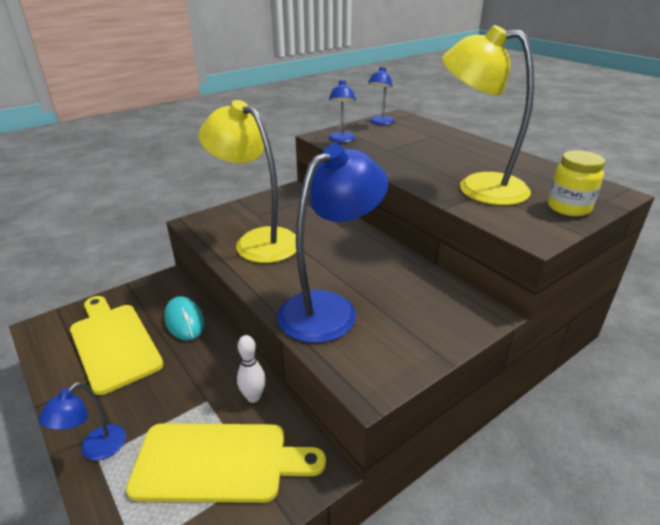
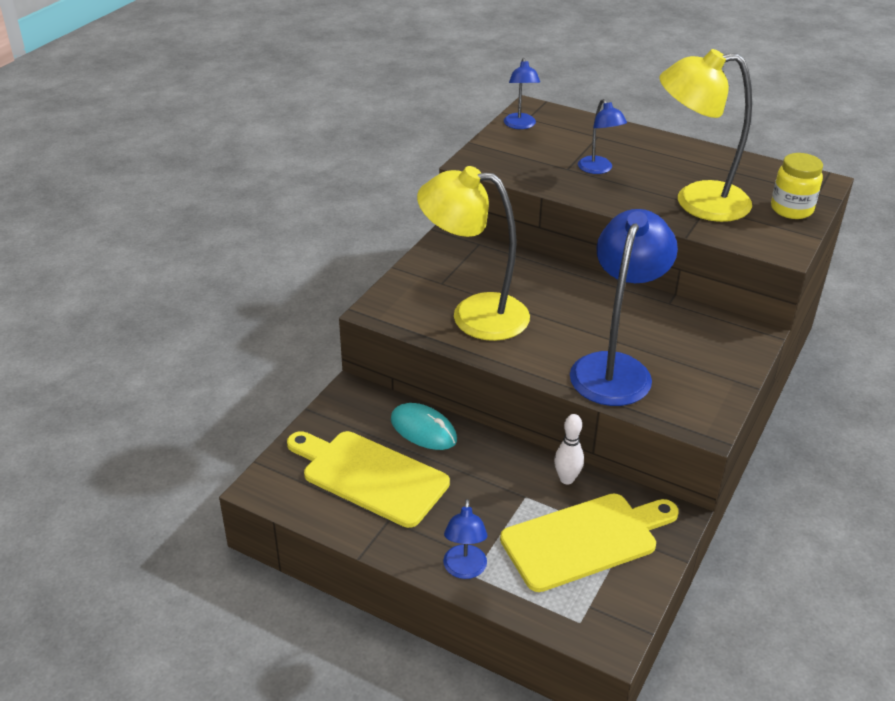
camera: 25 degrees left, 5 degrees up
blue lamp [329,79,356,143] -> blue lamp moved to [578,99,627,174]

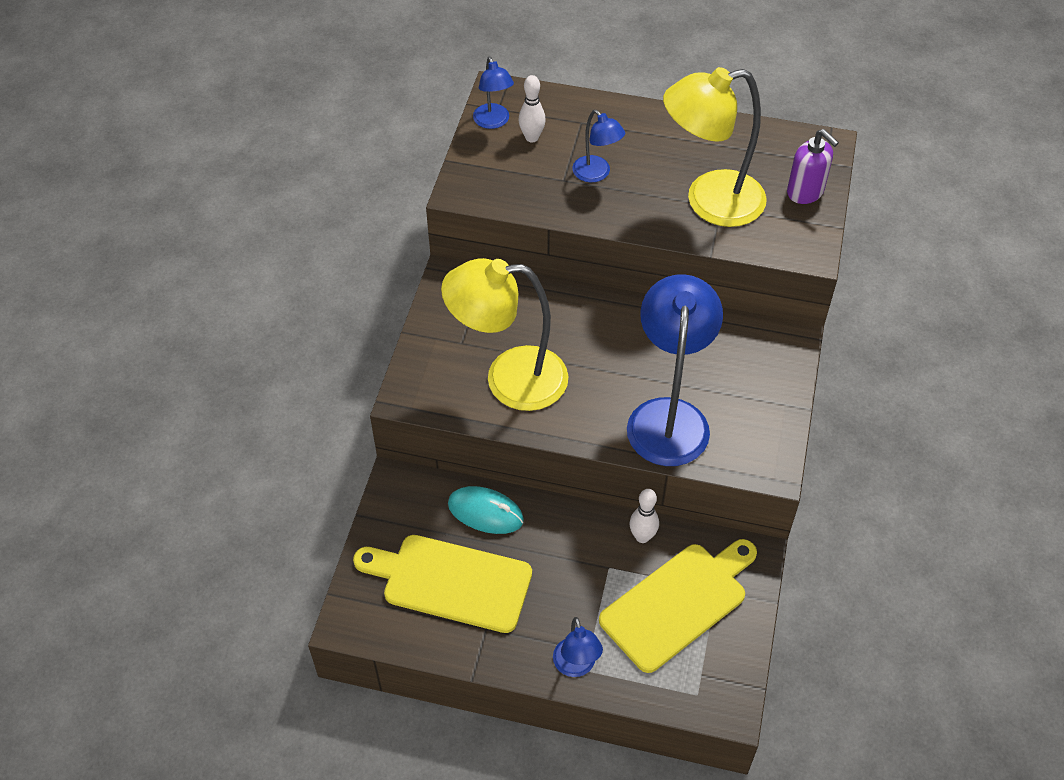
camera: 15 degrees left, 15 degrees up
yellow jar [771,153,823,219] -> purple soap dispenser [787,129,839,204]
none -> white bowling pin [519,75,546,142]

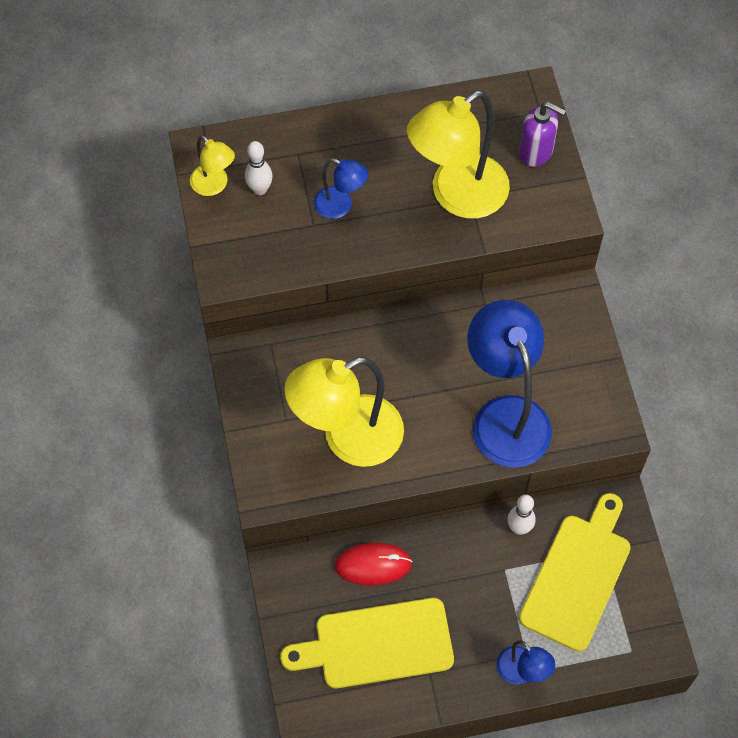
camera: 25 degrees left, 10 degrees up
turquoise mouse [448,486,524,534] -> red mouse [335,543,412,586]
blue lamp [473,57,514,129] -> yellow lamp [190,135,235,196]

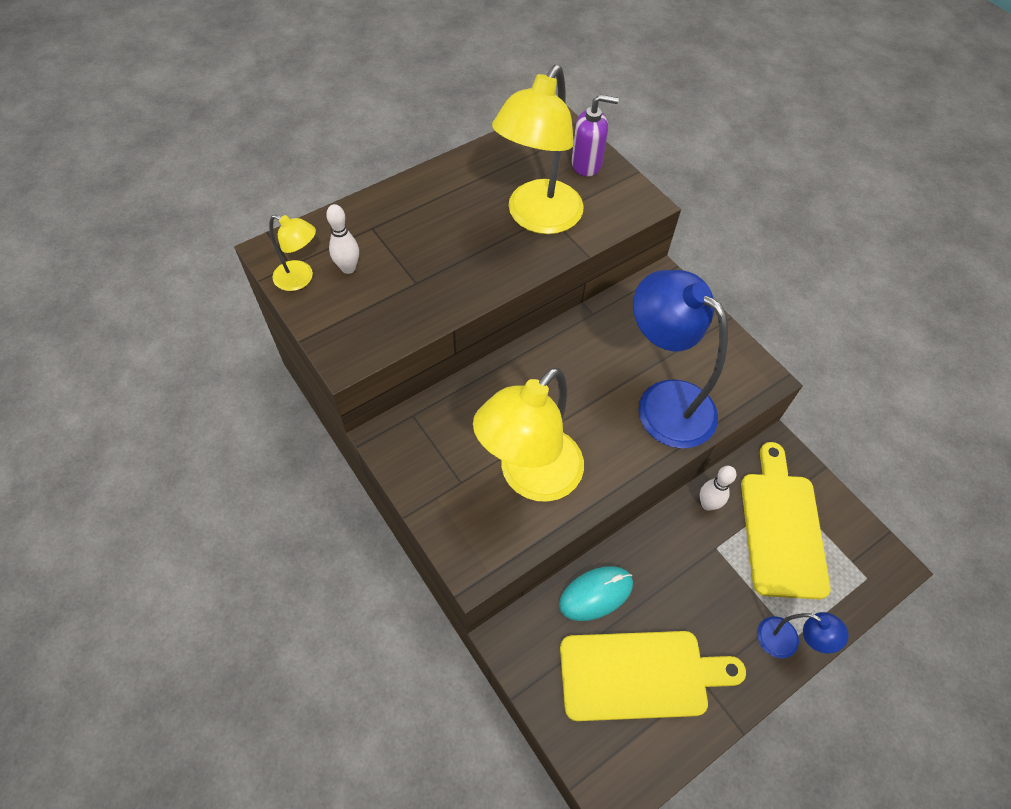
camera: 25 degrees left, 5 degrees down
yellow cutting board [280,598,454,688] -> yellow cutting board turned 150 degrees counterclockwise [560,631,746,721]
blue lamp [314,158,368,219] -> none
red mouse [335,543,412,586] -> turquoise mouse [559,566,633,621]

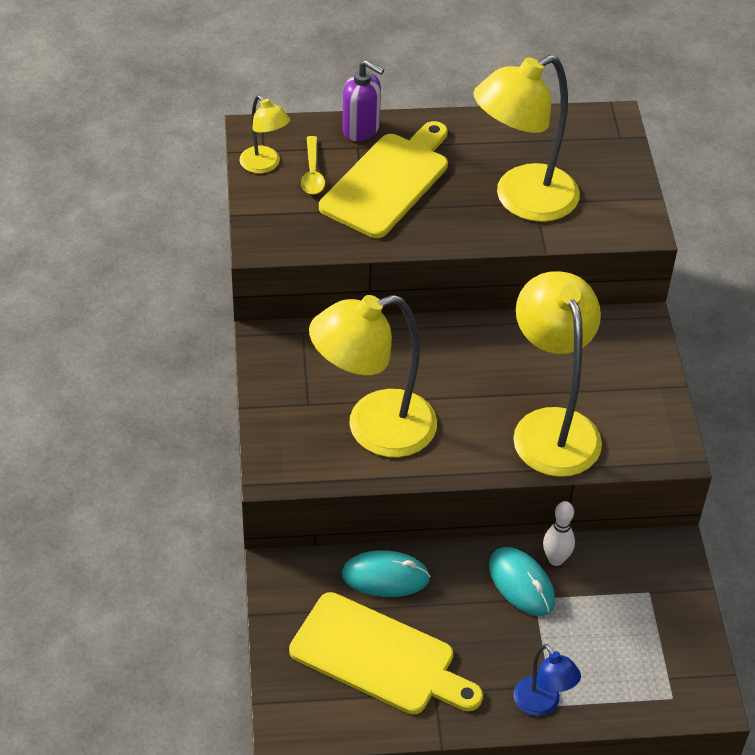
camera: 30 degrees right, 10 degrees down
white bowling pin [326,204,359,274] -> yellow spoon [301,136,325,194]
purple soap dispenser [571,94,619,176] -> purple soap dispenser moved to [342,59,384,141]
blue lamp [633,270,728,448] -> yellow lamp [513,271,602,477]
yellow cutting board [741,442,831,599] -> yellow cutting board moved to [319,121,448,238]
none -> turquoise mouse [489,547,555,616]

